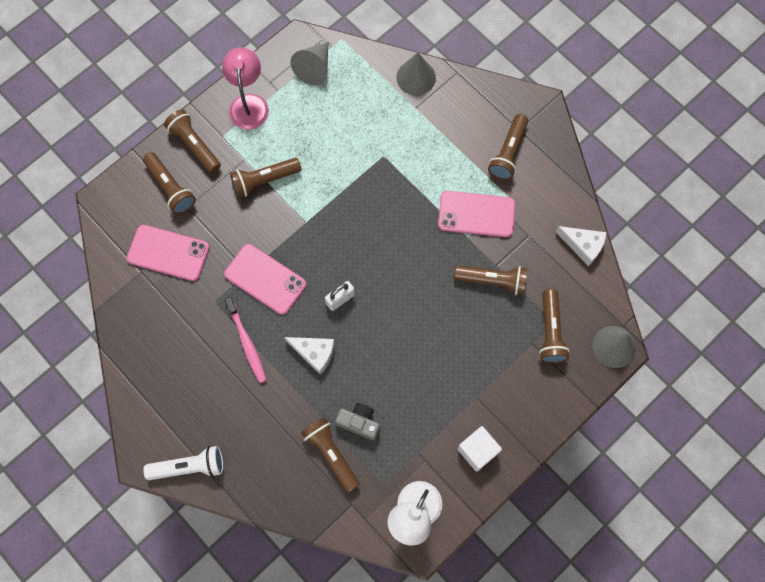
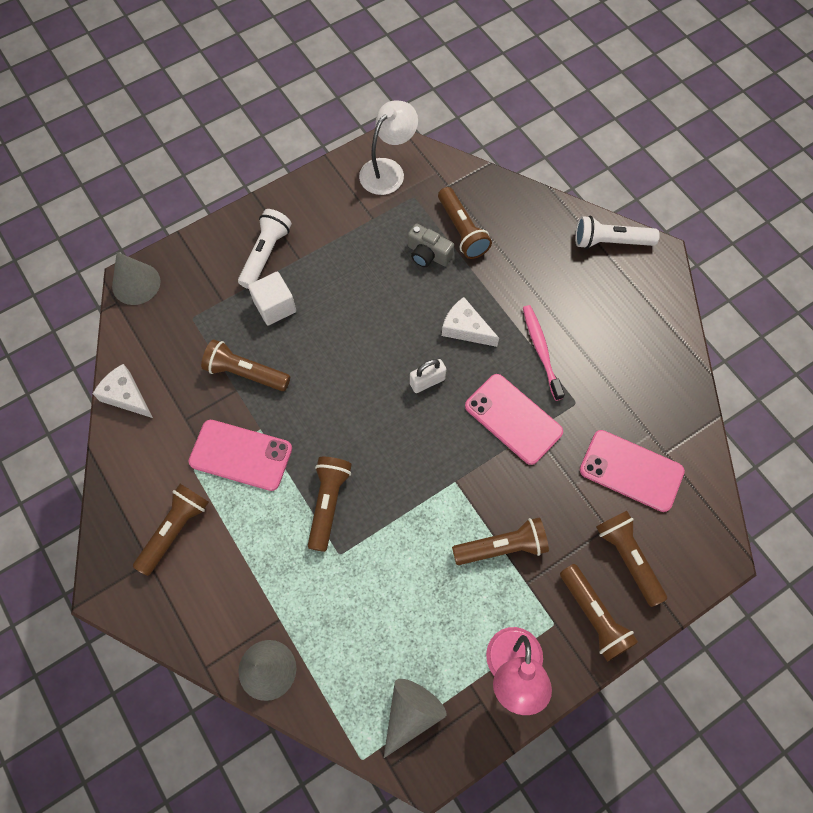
camera: 170 degrees left, 5 degrees down
white cube [457,426,502,472] -> white cube moved to [248,272,296,326]
brown flashlight [539,289,570,363] -> brown flashlight moved to [308,457,352,552]
none -> white flashlight [238,209,292,289]

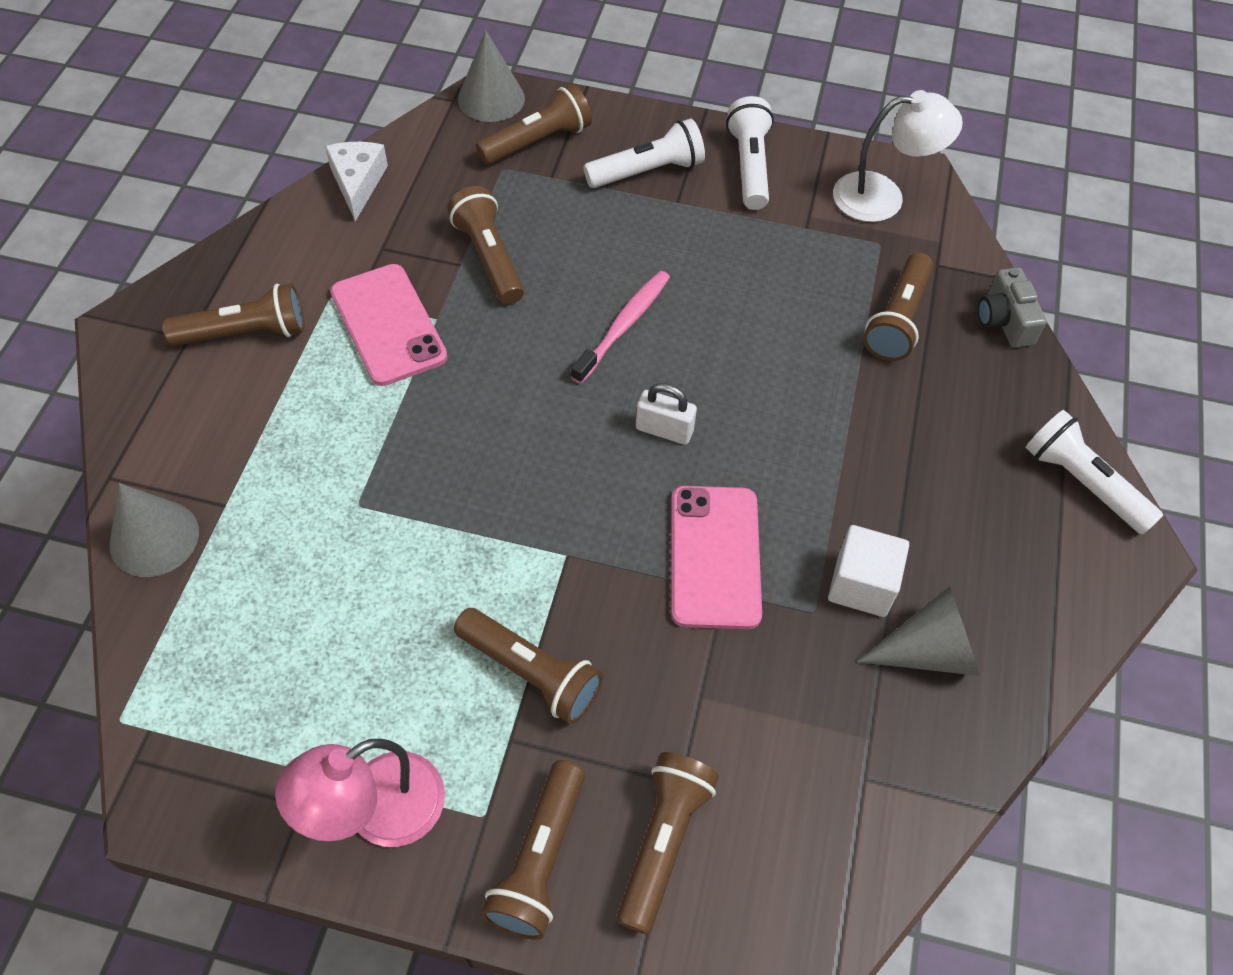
camera: 45 degrees right, 10 degrees down
white cube [248,272,296,326] -> white cube moved to [828,525,909,617]
brown flashlight [308,457,352,552] -> brown flashlight moved to [476,84,592,165]
grey cone [384,679,447,758] -> grey cone moved to [857,586,980,676]
grey camera [408,224,454,267] -> grey camera moved to [978,267,1047,348]
white cheese [442,297,499,347] -> none
pink toothbrush [523,305,565,401] -> pink toothbrush moved to [571,271,670,384]
pink phone [580,430,685,512] -> none
none -> white flashlight [726,96,774,210]

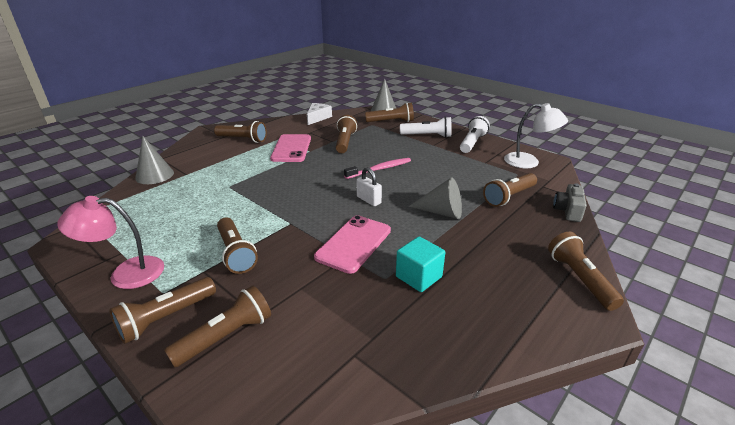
camera: 30 degrees right, 25 degrees down
white cube [828,525,909,617] -> turquoise cube [396,236,445,292]
grey cone [857,586,980,676] -> grey cone moved to [409,177,462,219]
white flashlight [1025,410,1163,535] -> brown flashlight [548,232,624,311]

